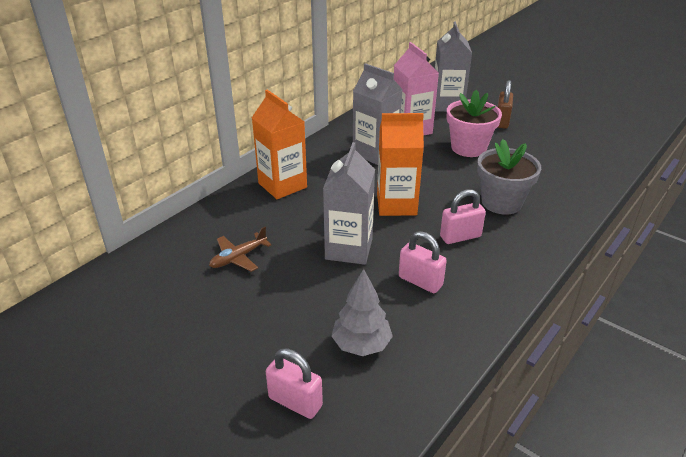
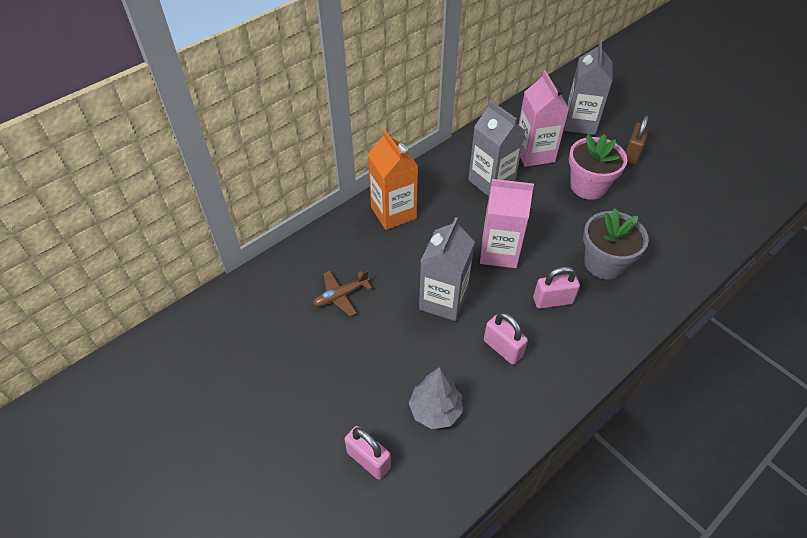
camera: 10 degrees right, 15 degrees up
orange carton [377,113,424,216] -> pink carton [480,179,534,268]

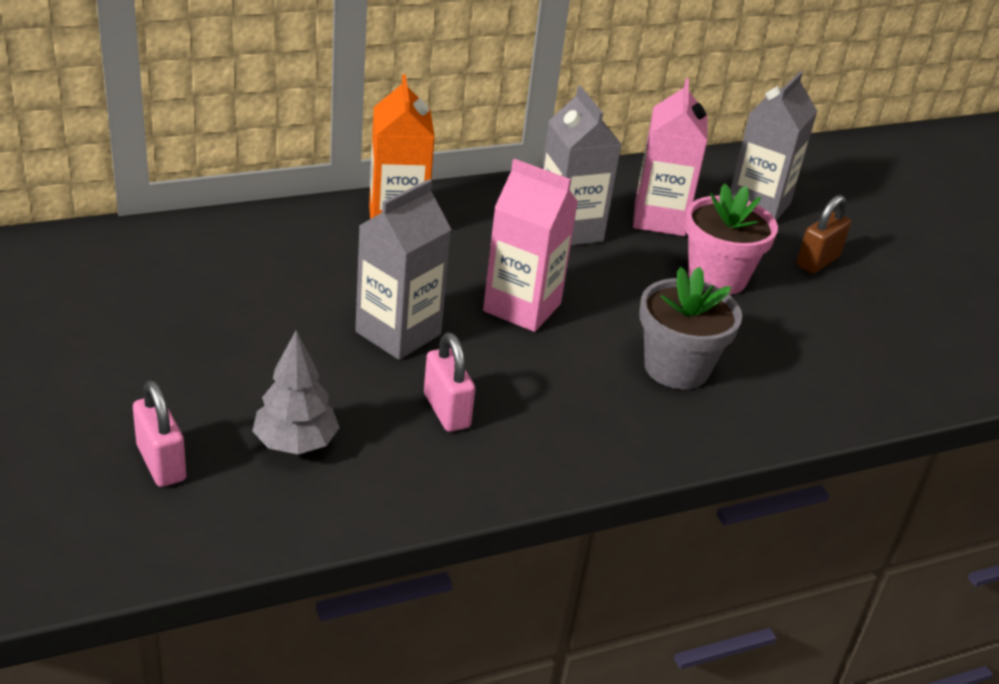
camera: 15 degrees right, 15 degrees down
brown plane [313,271,372,316] -> none
pink padlock [533,266,580,309] -> none

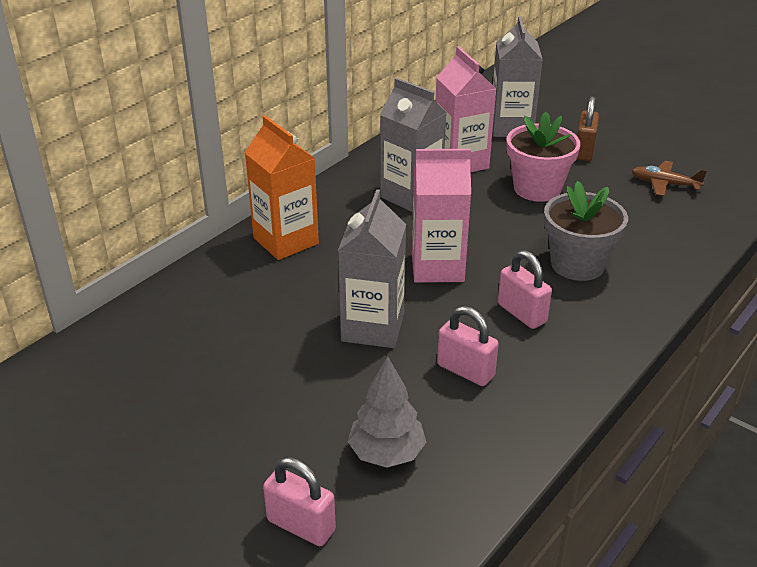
camera: 25 degrees left, 0 degrees up
none -> pink padlock [498,250,552,329]
none -> brown plane [632,161,707,196]

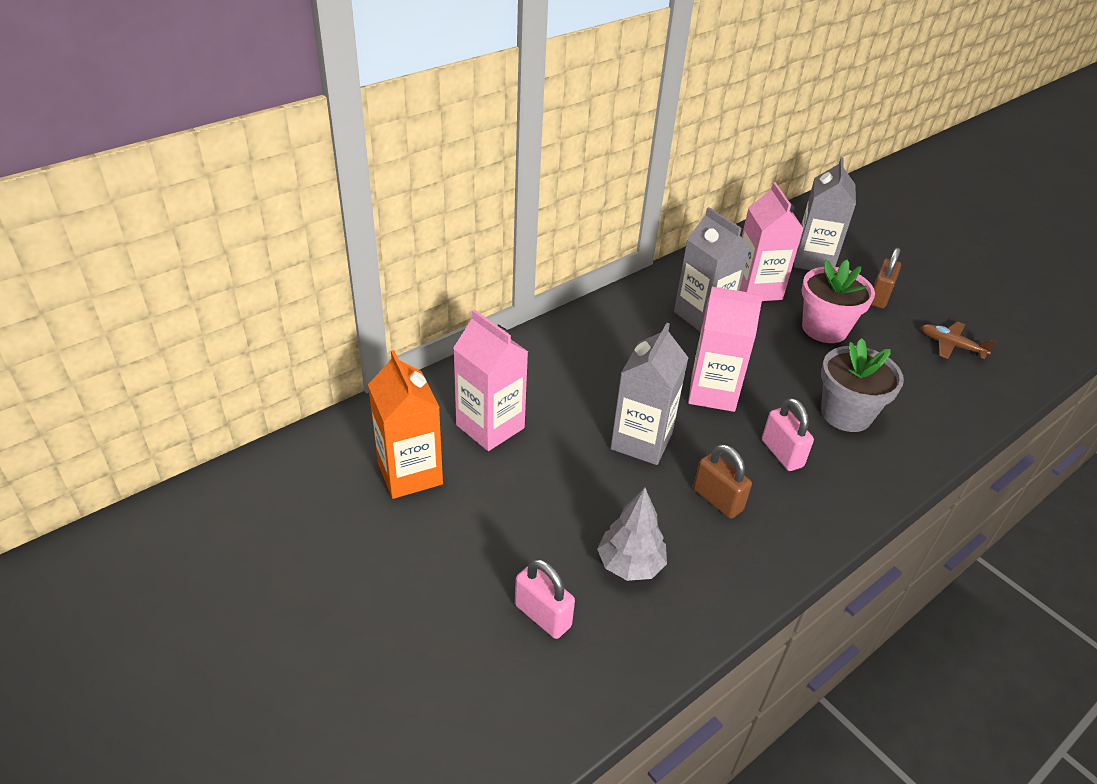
camera: 10 degrees right, 5 degrees up
orange carton [245,115,319,260] -> orange carton moved to [368,350,443,499]
pink padlock [437,306,498,386] -> brown padlock [693,444,752,519]
none -> pink carton [453,309,528,451]

